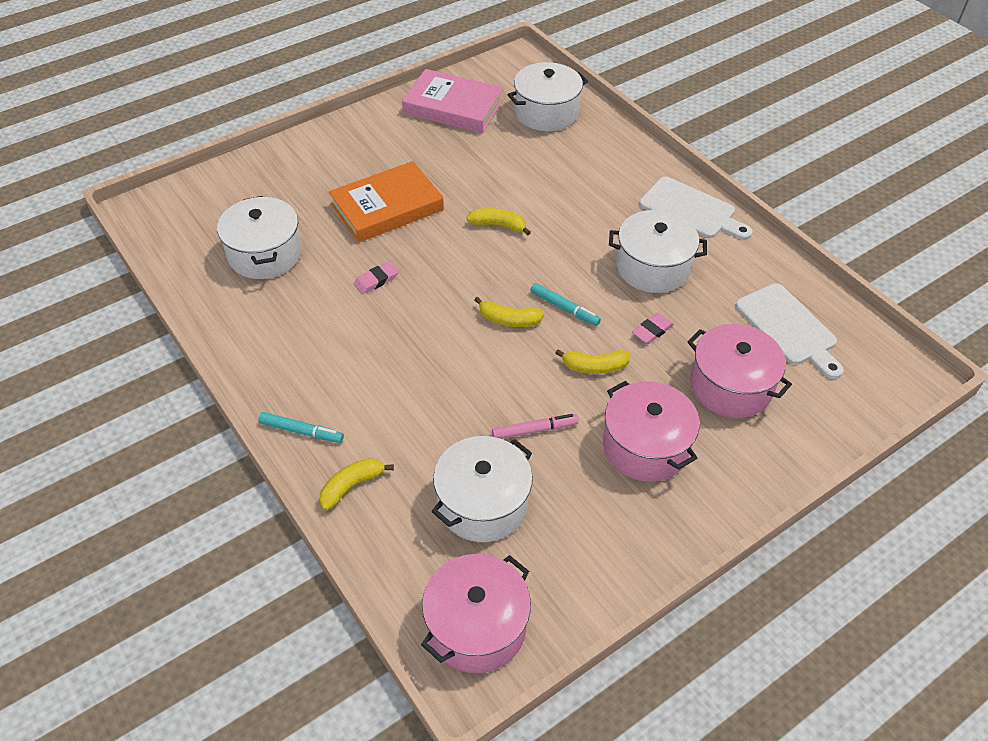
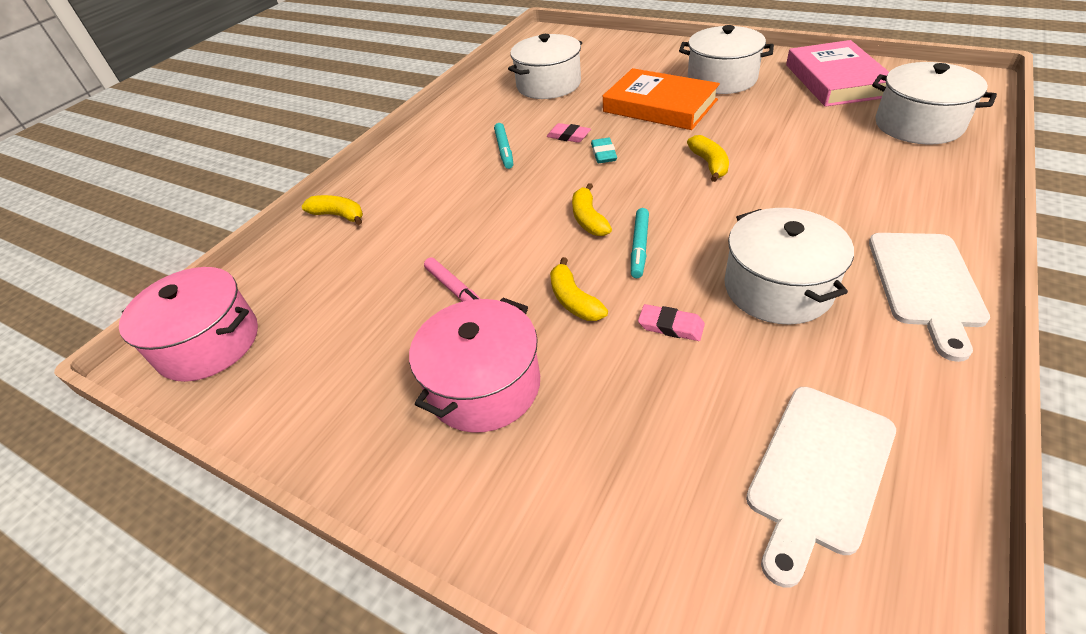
camera: 70 degrees right, 5 degrees down
turquoise marker [258,412,344,443] -> turquoise marker moved to [494,123,513,169]
white pot [431,436,533,542] -> white pot moved to [679,25,774,94]
pink pot [687,324,792,418] -> none
none -> turquoise eraser [591,138,617,163]

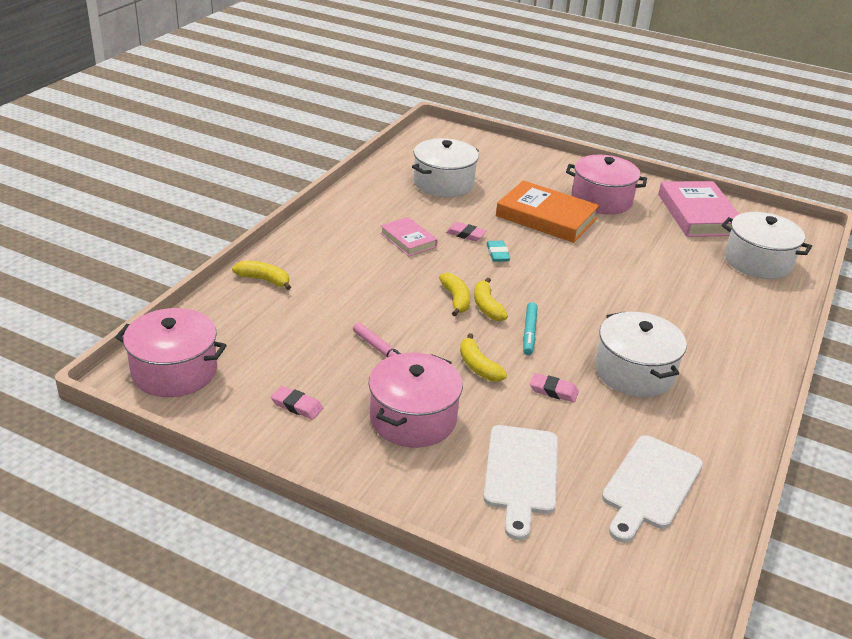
camera: 10 degrees left, 10 degrees down
turquoise marker [494,123,513,169] -> pink book [380,217,438,256]
white pot [679,25,774,94] -> pink pot [566,155,647,215]
yellow banana [687,135,729,182] -> yellow banana moved to [439,273,470,316]
white cutting board [869,233,990,362] -> white cutting board moved to [483,425,558,540]
none -> pink eraser [271,386,323,420]

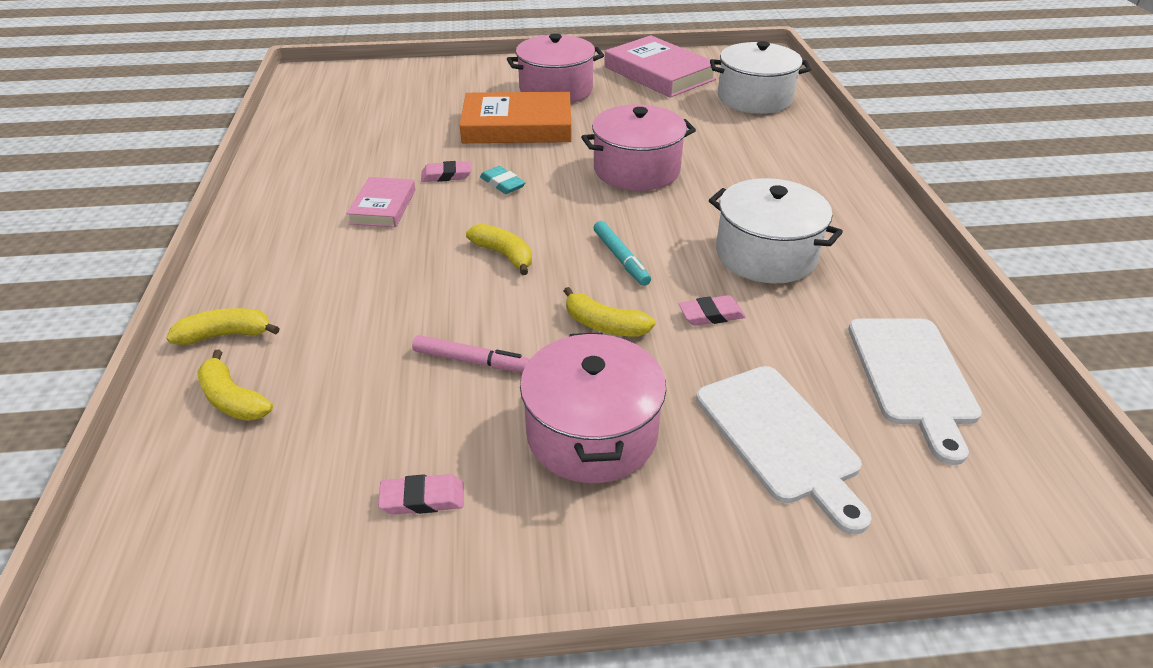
camera: 30 degrees left, 5 degrees up
pink pot [115,308,227,397] -> pink pot moved to [581,104,696,191]
pink book [380,217,438,256] -> pink book turned 75 degrees clockwise [346,177,416,227]
white pot [412,138,479,197] -> none
yellow banana [474,277,508,321] -> yellow banana moved to [197,350,273,421]

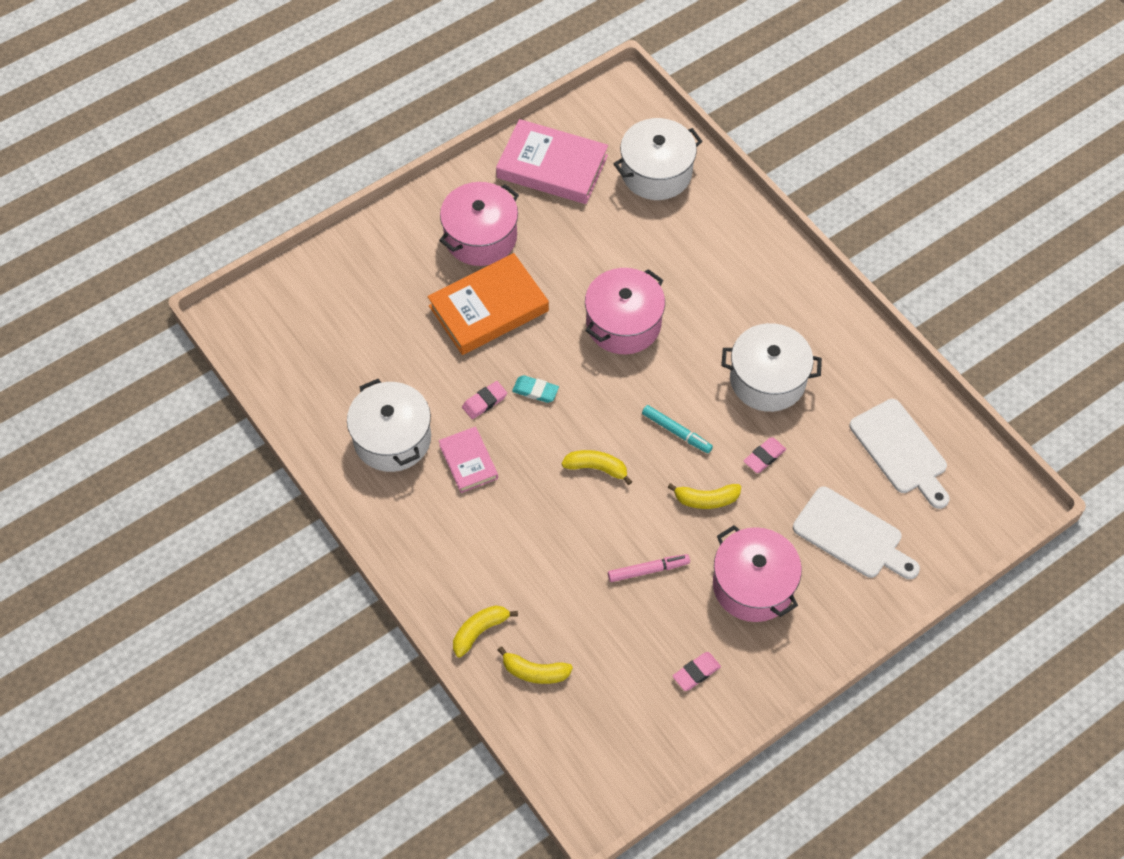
camera: 30 degrees left, 20 degrees up
none -> white pot [347,379,431,472]

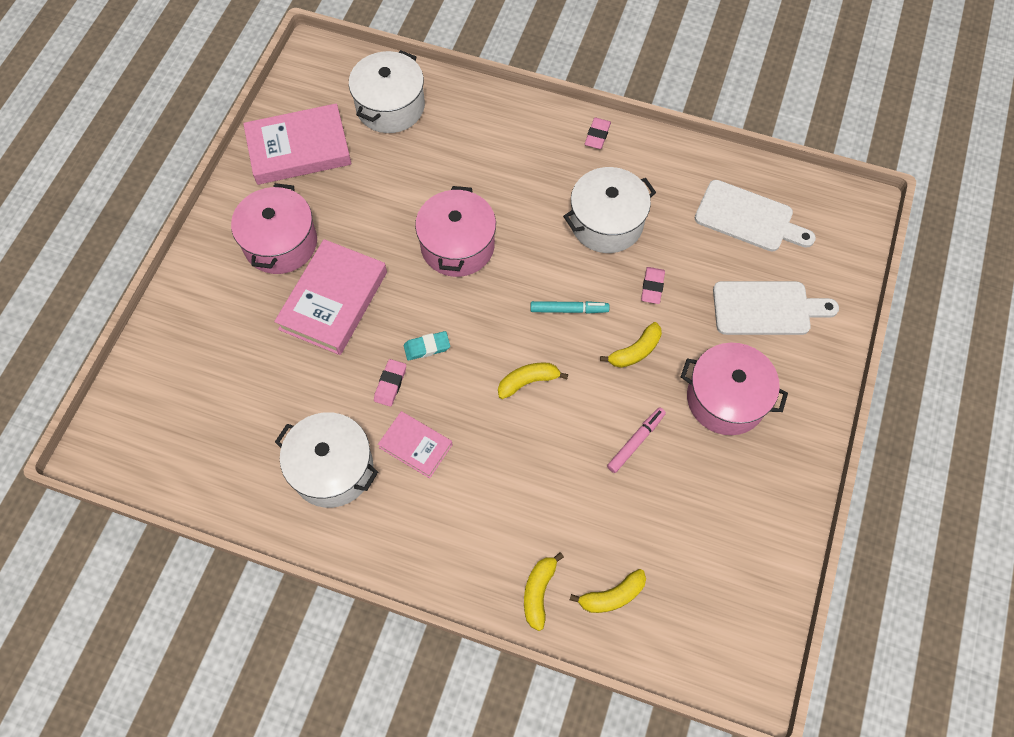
camera: 35 degrees left, 5 degrees up
orange book [427,253,549,355] -> pink book [274,239,387,355]
pink eraser [673,652,721,691] -> pink eraser moved to [585,118,611,149]

